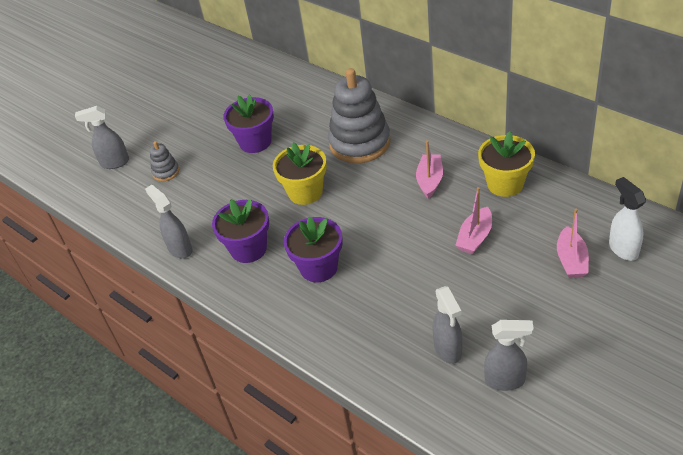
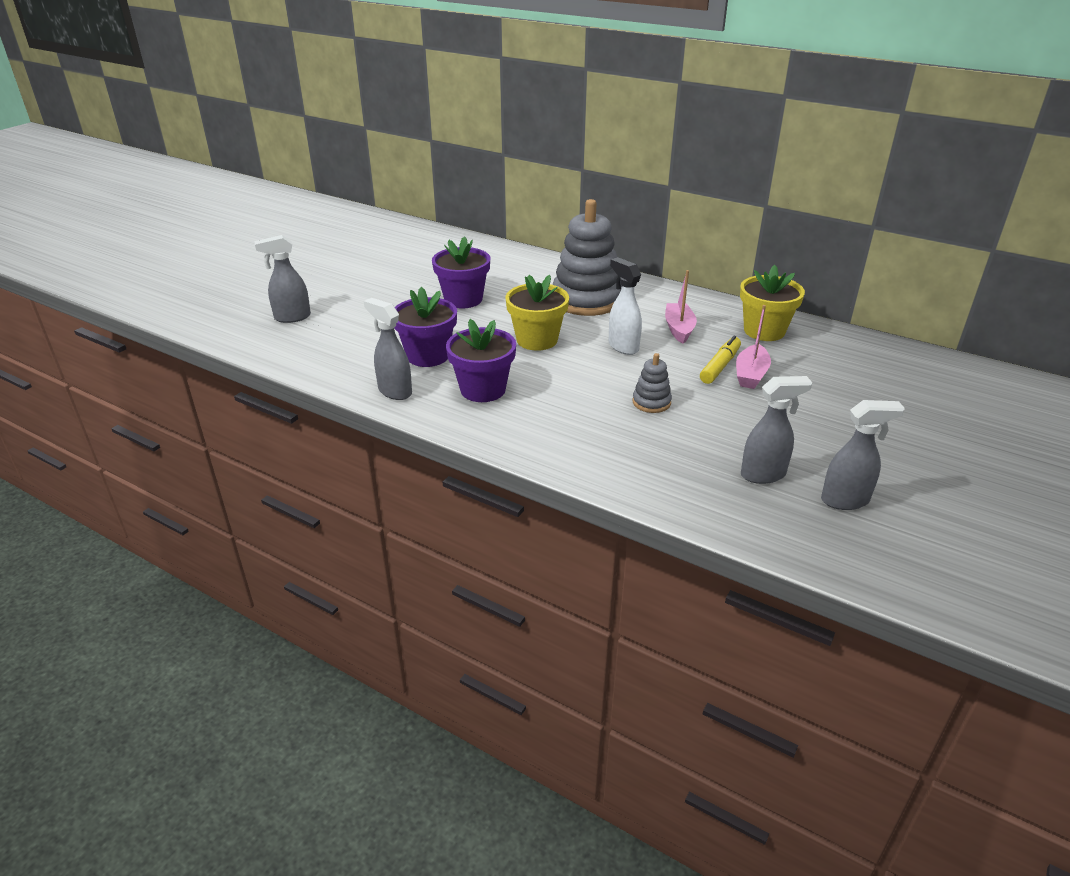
camera: 15 degrees left, 10 degrees down
grey stacking toy [150,141,179,181] -> grey stacking toy moved to [633,353,672,413]
purple flower pot [284,217,343,282] -> purple flower pot moved to [394,287,457,367]
grey spray bottle [433,286,462,364] -> grey spray bottle turned 75 degrees counterclockwise [741,376,812,484]
pink boat [557,209,589,278] -> none
white spray bottle [609,177,646,261] -> white spray bottle moved to [609,257,642,355]
none -> yellow marker [700,336,741,384]

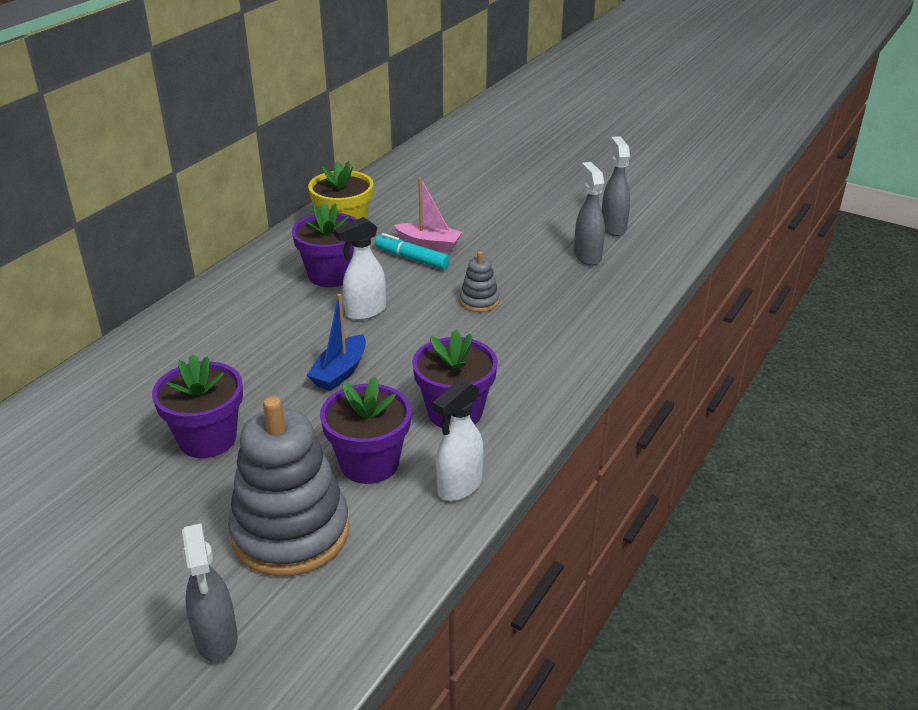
camera: 90 degrees left, 0 degrees up
grey spray bottle [364,298,412,400] -> white spray bottle [432,379,484,501]
yellow flower pot [505,275,569,351] -> blue boat [307,294,366,391]
grey stacking toy [553,199,622,316] -> grey stacking toy moved to [228,396,350,576]
pink boat [665,270,697,344] -> purple flower pot [292,202,357,287]
yellow marker [700,336,741,384] -> turquoise marker [375,233,450,270]

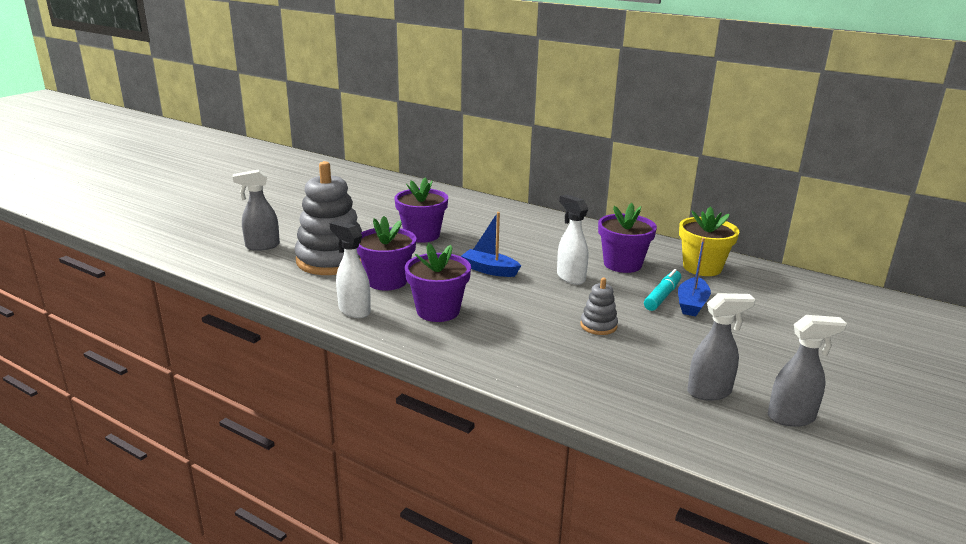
camera: 90 degrees right, 10 degrees down
pink boat [394,178,462,252] -> blue boat [678,238,711,316]

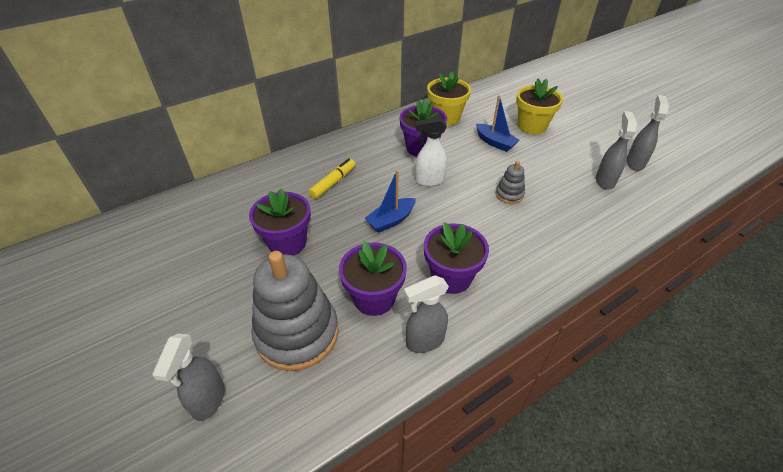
camera: 65 degrees left, 20 degrees up
white spray bottle [330,221,371,318] -> grey spray bottle [404,275,449,353]
turquoise marker [644,269,681,311] -> none
none -> yellow marker [309,158,356,199]
none -> yellow flower pot [516,79,563,134]

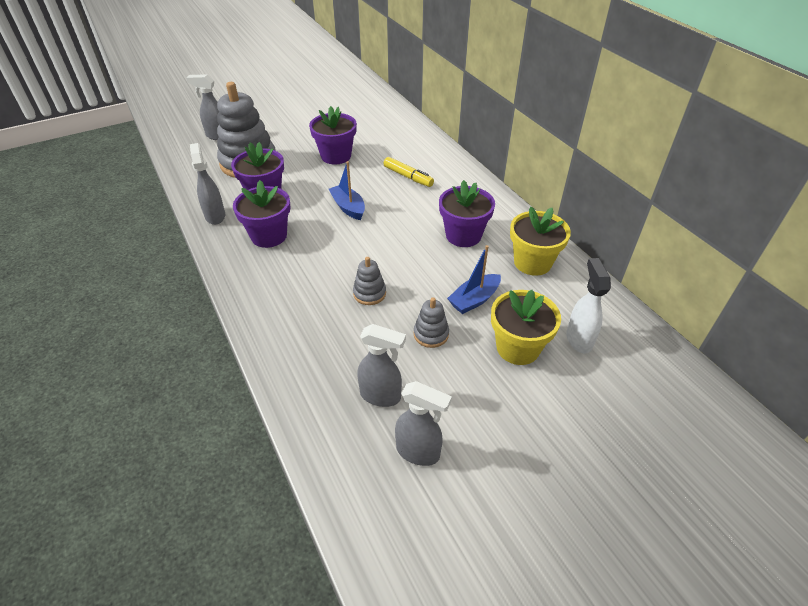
camera: 95 degrees right, 0 degrees up
white spray bottle [415,117,447,186] -> white spray bottle moved to [566,258,611,354]
none -> grey stacking toy [414,297,449,348]

